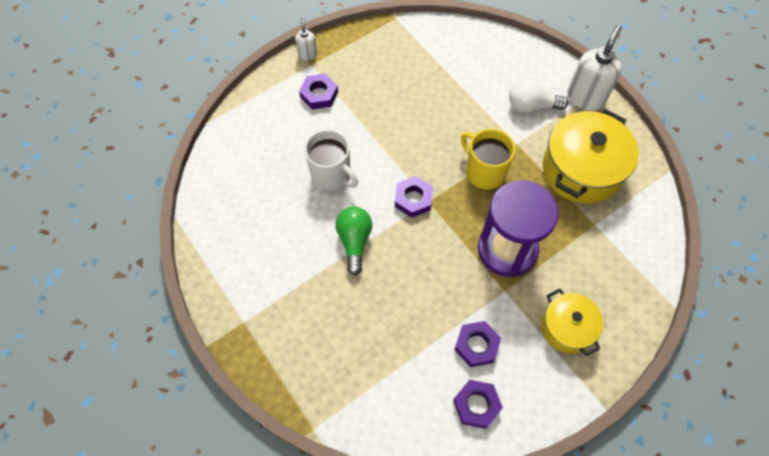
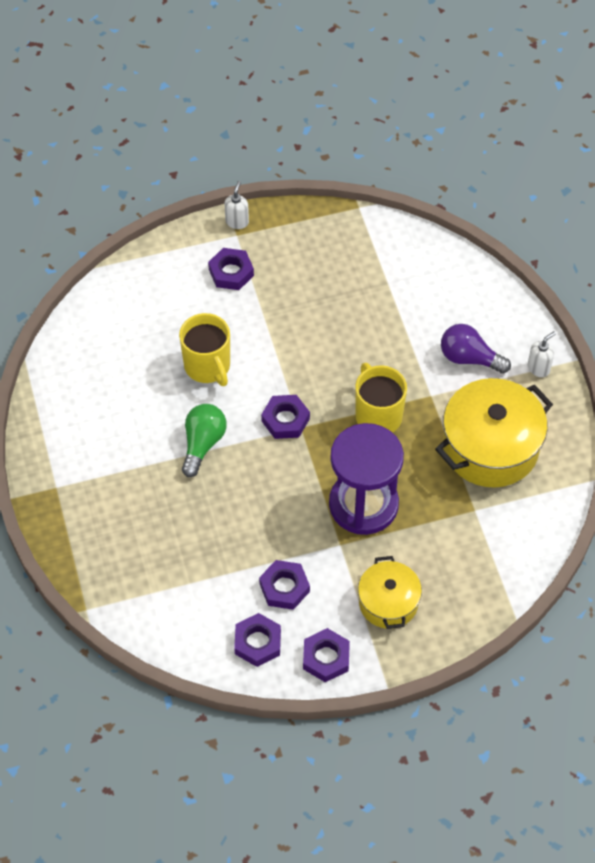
camera: 20 degrees right, 5 degrees down
white mug [304,129,358,190] -> yellow mug [179,313,230,386]
white light bulb [509,79,568,112] -> purple light bulb [441,324,511,374]
white soap dispenser [567,24,622,111] -> white soap dispenser [528,331,556,377], size x0.51
none -> purple nut [303,628,350,682]

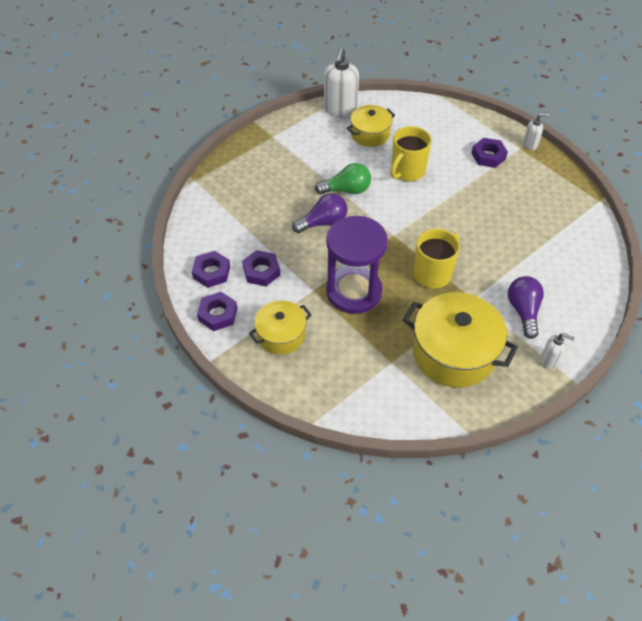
camera: 65 degrees right, 5 degrees down
purple nut [261,395,310,439] -> none
none -> purple light bulb [292,193,347,233]
none -> white soap dispenser [324,47,359,117]
none -> yellow pot [347,105,395,147]

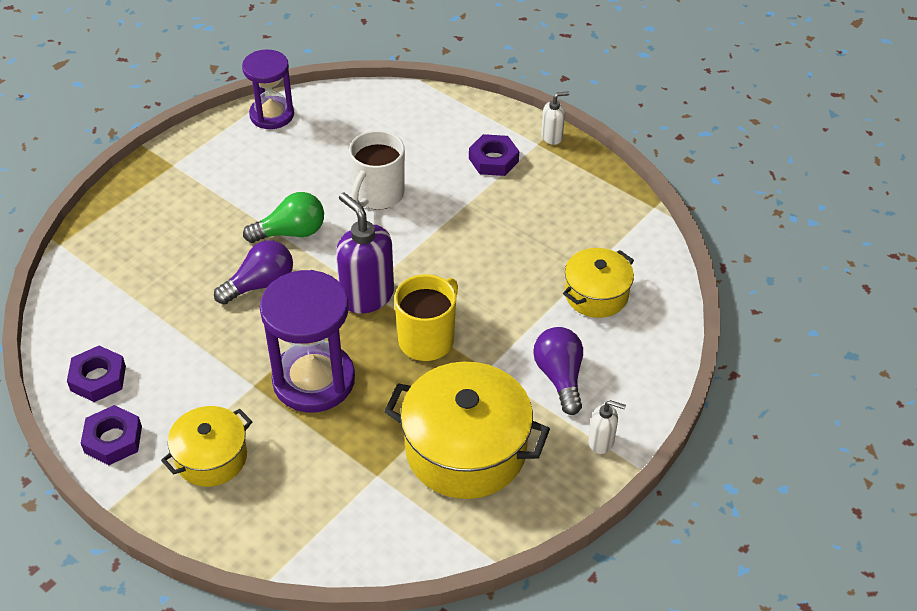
camera: 10 degrees left, 5 degrees down
purple nut [242,250,280,286] -> none
white soap dispenser [324,47,359,117] -> purple hourglass [242,49,294,129]
yellow pot [347,105,395,147] -> yellow pot moved to [563,248,634,318]
yellow mug [390,126,431,181] -> white mug [349,130,405,210]
none -> purple soap dispenser [336,192,394,313]

